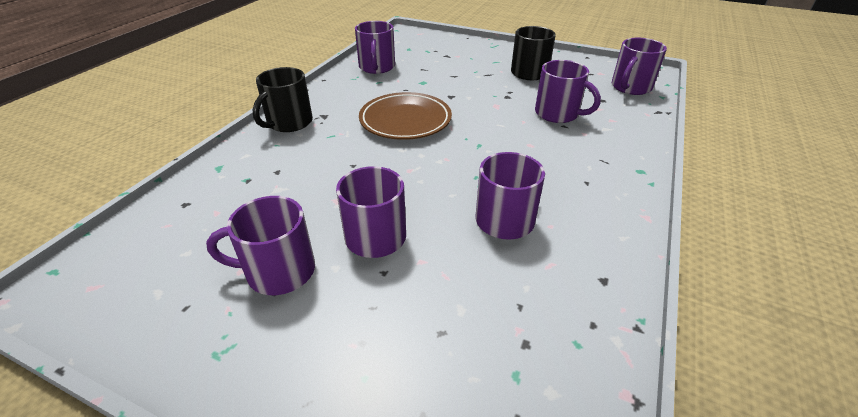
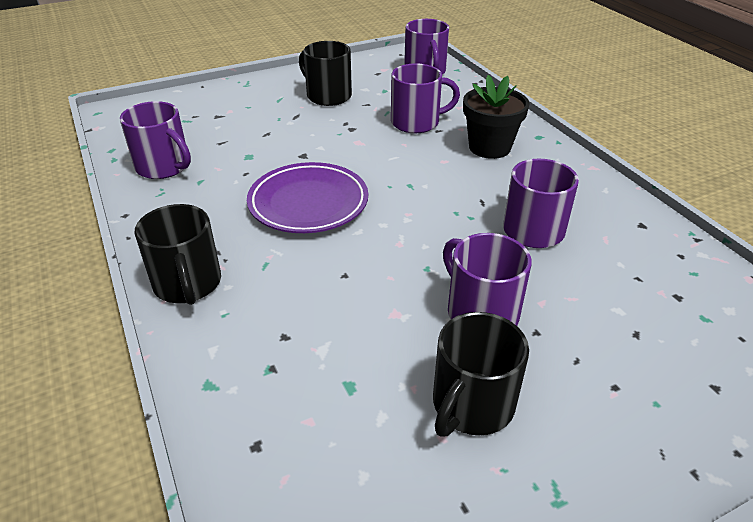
camera: 50 degrees left, 0 degrees up
purple mug [206,196,315,295] -> black mug [433,312,529,437]
brown plate [359,92,452,140] -> purple plate [247,162,368,233]
none -> black flower pot [463,75,529,159]

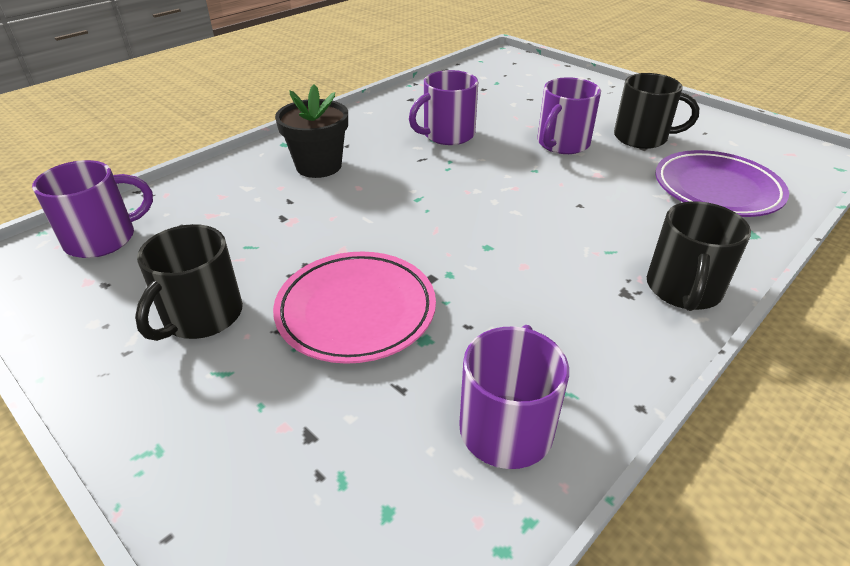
camera: 110 degrees left, 0 degrees up
black mug [135,204,221,305] -> black mug turned 150 degrees clockwise [647,201,751,311]
purple plate [247,162,368,233] -> purple plate moved to [655,150,789,217]
purple mug [391,63,460,133] -> none
none -> pink plate [273,252,436,364]

